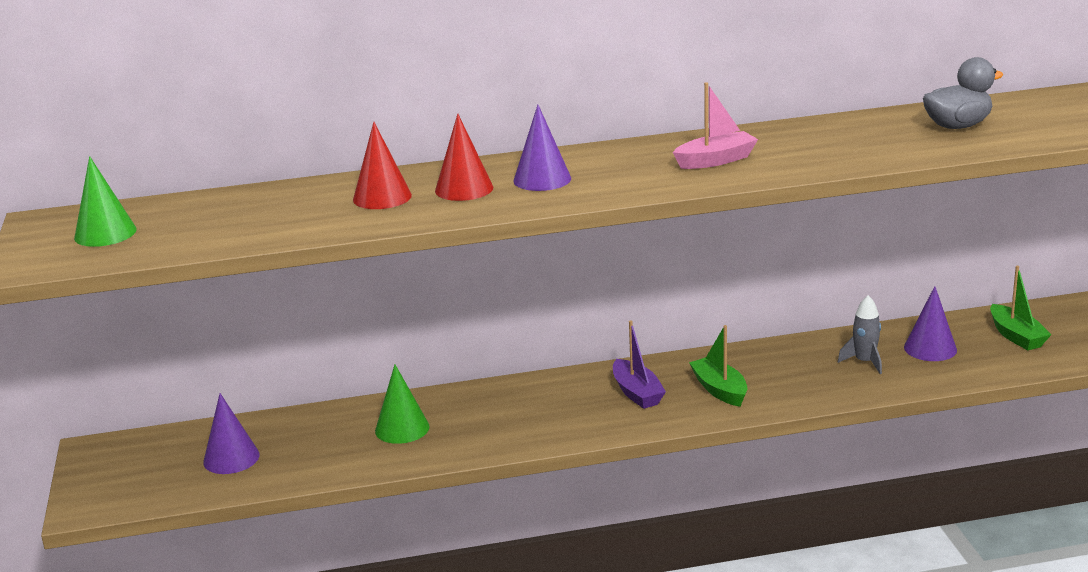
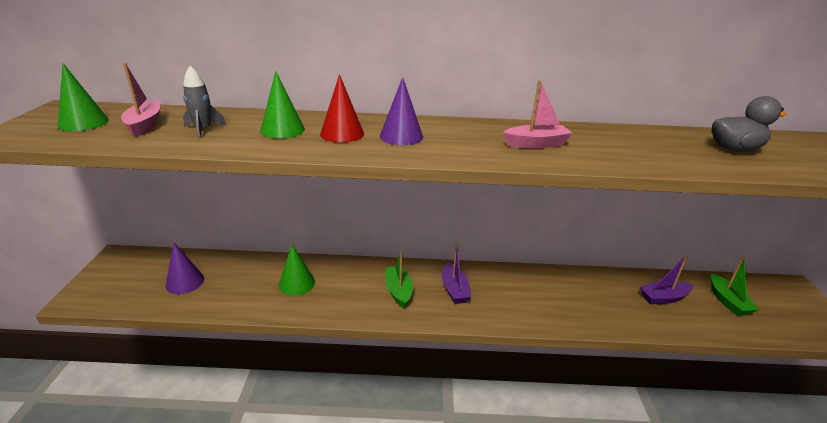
camera: 10 degrees right, 5 degrees up
red cone [353,122,412,209] -> green cone [260,71,305,139]
green boat [689,325,747,407] -> green boat moved to [385,252,413,308]
grey rocket [838,295,882,374] -> grey rocket moved to [183,66,226,139]
purple cone [904,286,957,361] -> purple boat [640,255,693,305]
none -> pink boat [121,63,161,137]

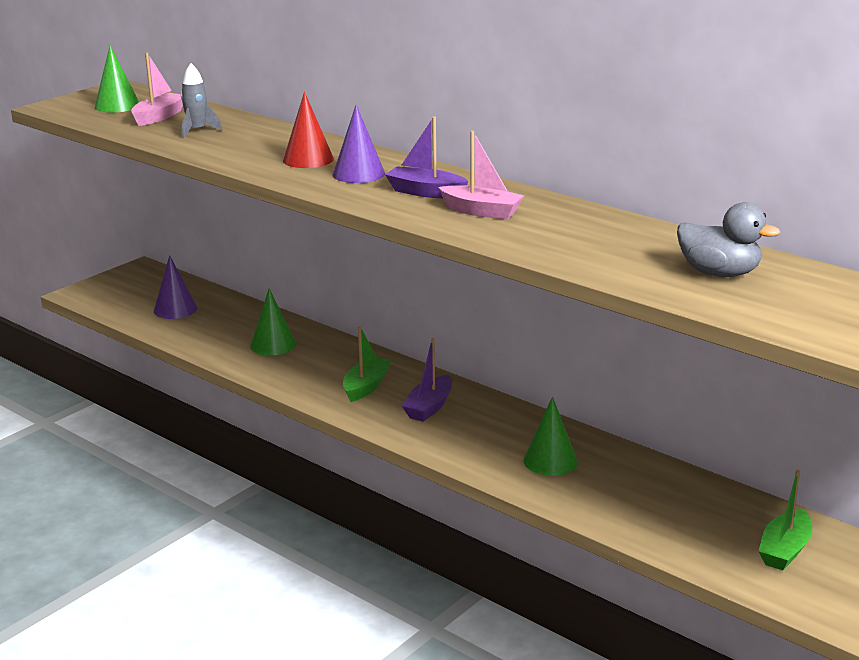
camera: 40 degrees right, 5 degrees down
green cone [260,71,305,139] -> green cone moved to [523,397,578,476]
purple boat [640,255,693,305] -> purple boat moved to [385,116,469,198]

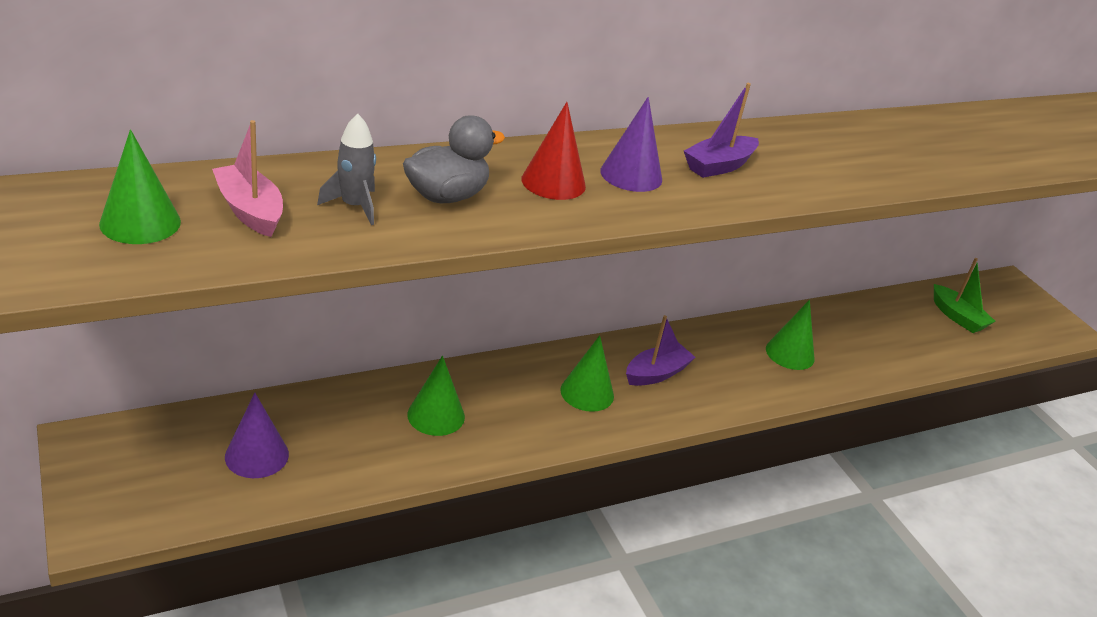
camera: 70 degrees left, 10 degrees up
green boat [343,326,392,402] -> green cone [560,335,614,412]
purple boat [402,338,452,422] -> purple boat turned 90 degrees counterclockwise [626,315,696,386]
pink boat [438,131,524,219] -> none
grey duck [677,202,780,277] -> grey duck moved to [403,115,505,203]

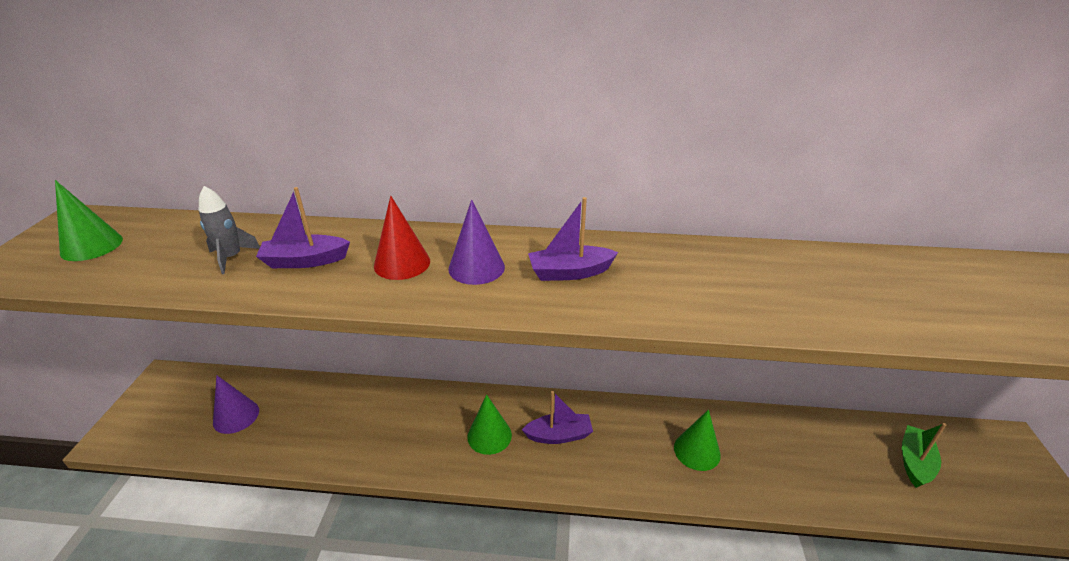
camera: 35 degrees right, 0 degrees up
pink boat [212,120,283,237] -> none
grey duck [403,115,505,203] -> purple boat [256,187,350,268]
green cone [407,356,465,436] -> none
green boat [934,258,996,333] -> green boat turned 150 degrees counterclockwise [902,423,946,488]

